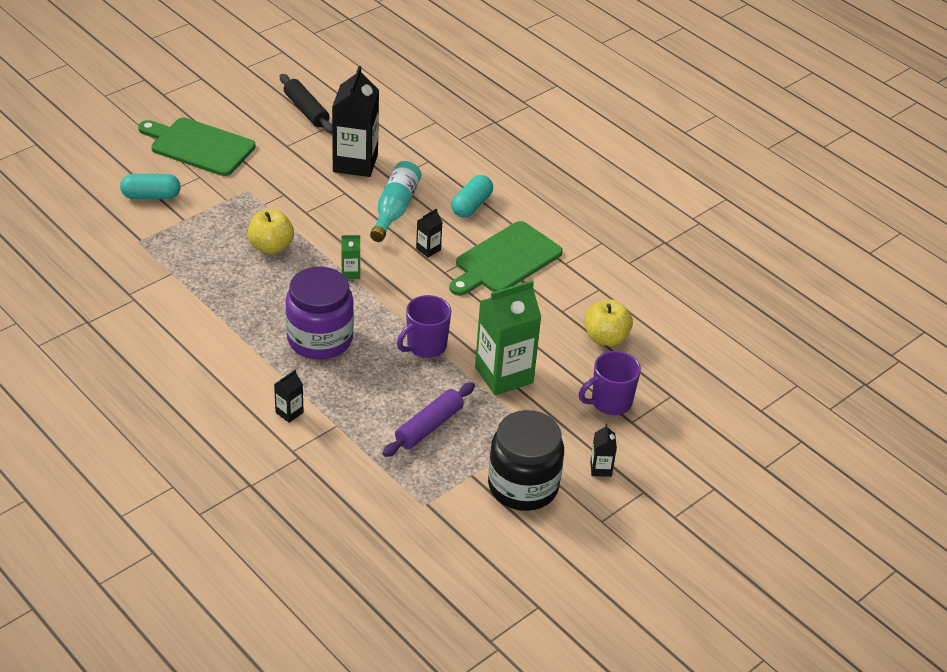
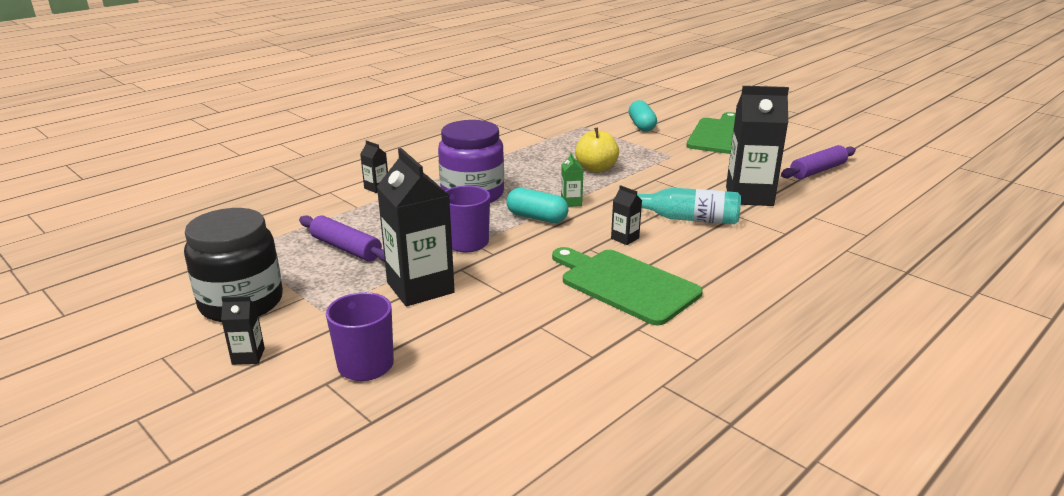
camera: 90 degrees right, 15 degrees down
black rolling pin [280,74,332,133] -> purple rolling pin [781,145,856,179]
turquoise capsule [451,175,493,218] -> turquoise capsule moved to [507,188,568,223]
green carton [475,280,541,395] -> black carton [377,148,455,306]
yellow apple [585,299,633,346] -> none

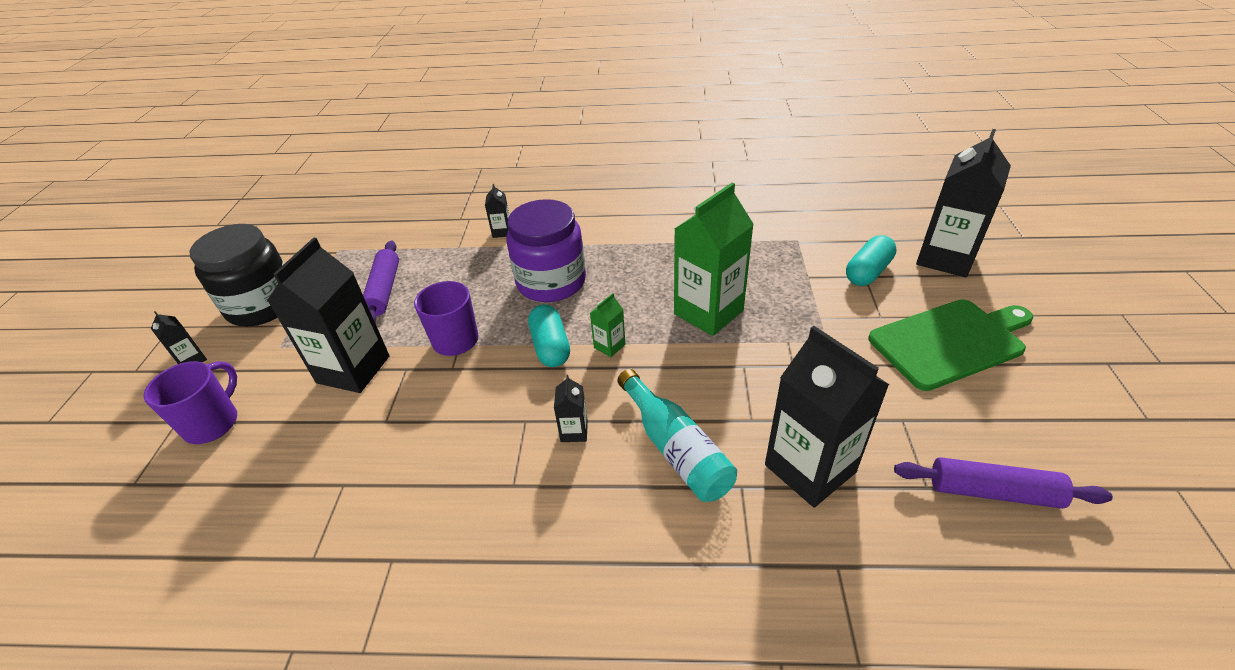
camera: 50 degrees right, 15 degrees up
green cutting board [552,247,703,326] -> none
yellow apple [575,127,619,173] -> green carton [674,183,754,336]
none -> black carton [916,129,1011,277]

